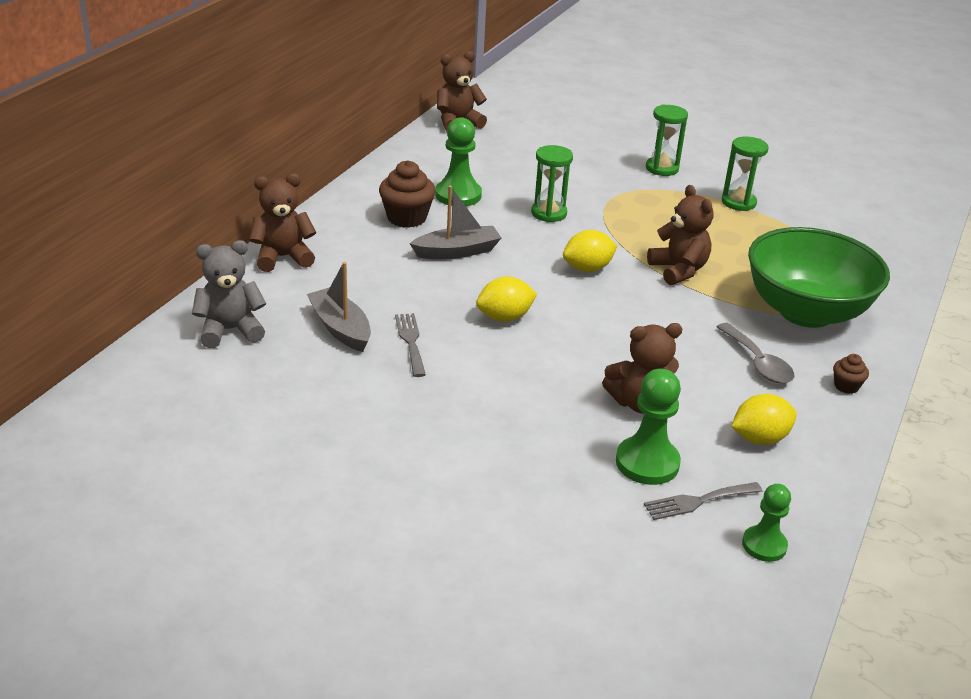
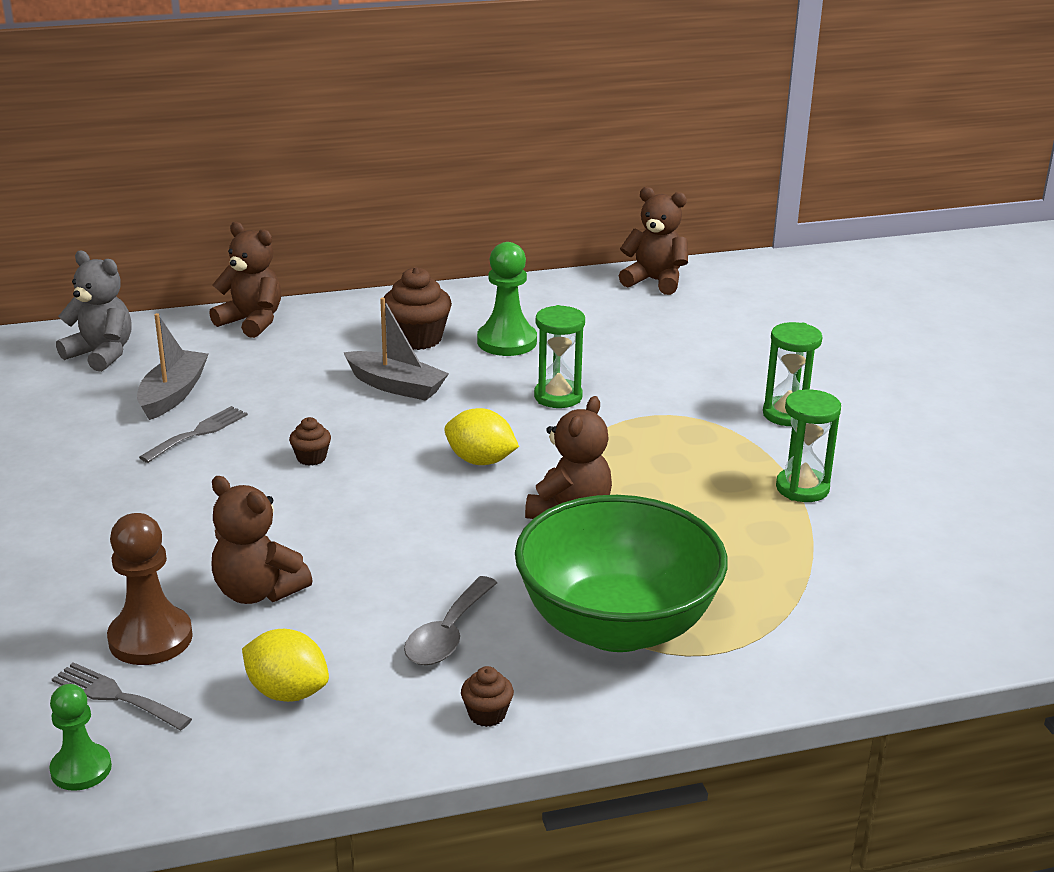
camera: 50 degrees right, 5 degrees down
yellow lemon [476,276,537,322] -> brown cupcake [289,417,331,466]
green pawn [616,369,681,485] -> brown pawn [107,513,193,665]

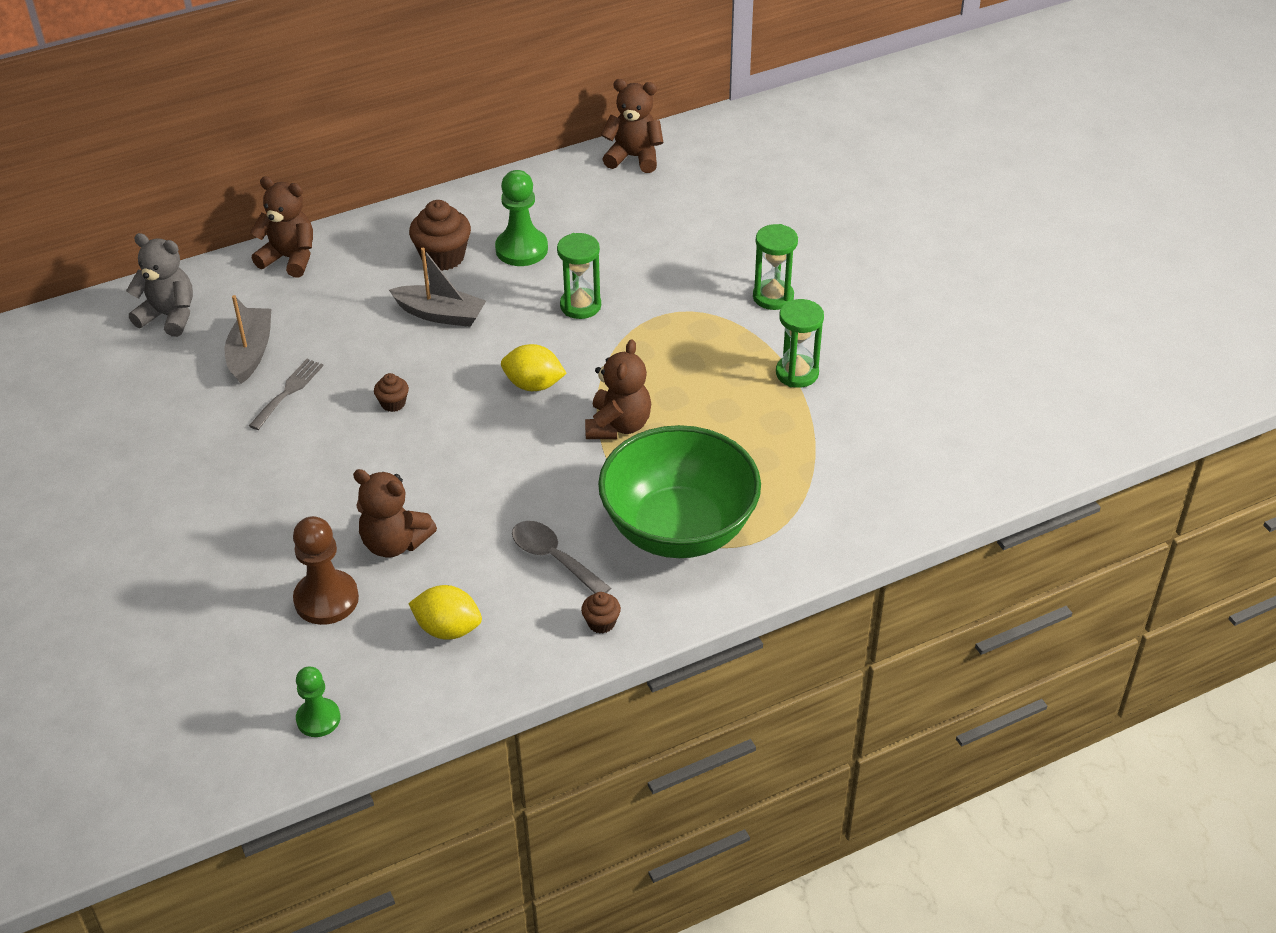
camera: 10 degrees left, 15 degrees up
grey fork [52,662,192,730] -> none
grey spoon [404,576,497,665] -> grey spoon turned 120 degrees clockwise [512,521,611,594]

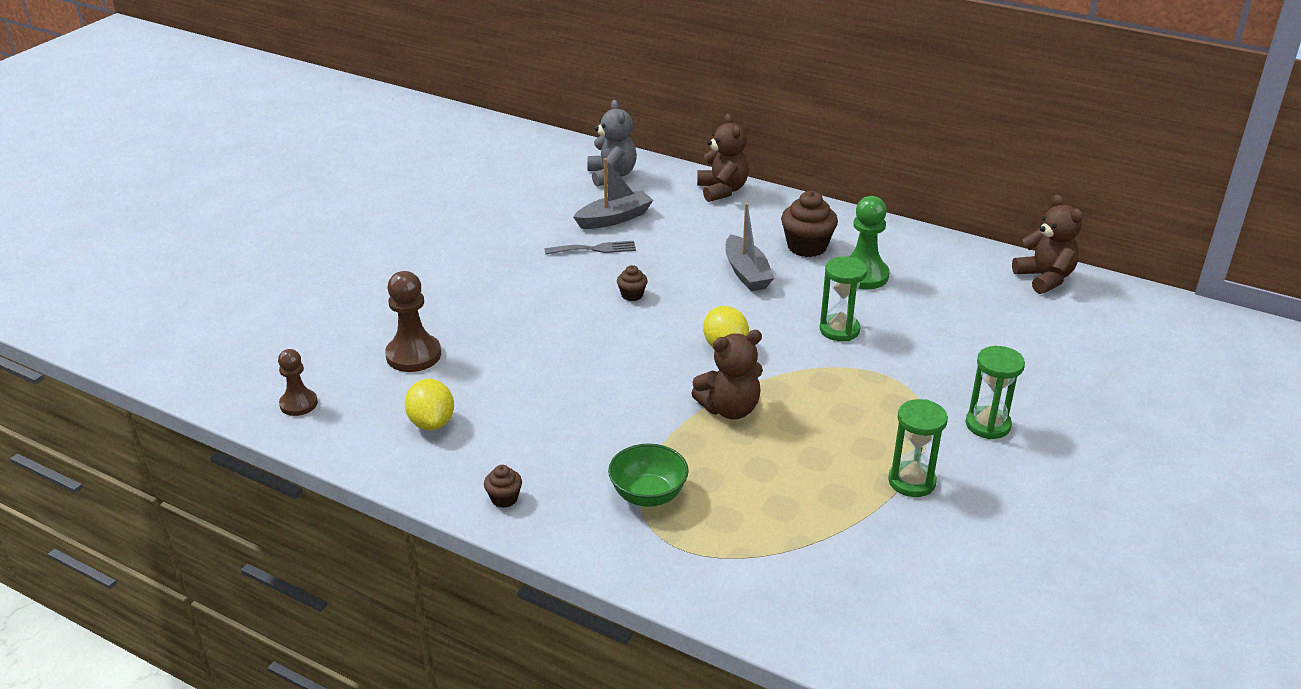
camera: 55 degrees right, 10 degrees down
green pawn [296,667,341,737] -> brown pawn [278,349,318,416]
brown teddy bear [353,469,437,558] -> none
grey spoon [512,521,611,594] -> none
green bowl [598,425,761,558] -> green bowl [608,443,689,507], size x0.49

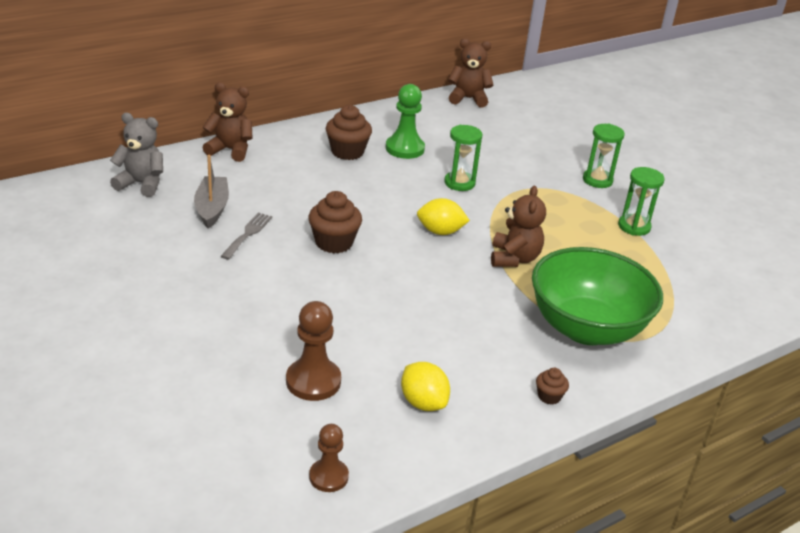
camera: 65 degrees left, 0 degrees up
yellow lemon [405,379,454,430] -> yellow lemon turned 45 degrees clockwise [401,362,450,411]
green bowl [608,443,689,507] -> green bowl [532,247,663,345], size x2.03
brown cupcake [617,265,648,301] -> brown cupcake [308,191,362,254], size x1.92
grey boat [725,203,774,291] -> none

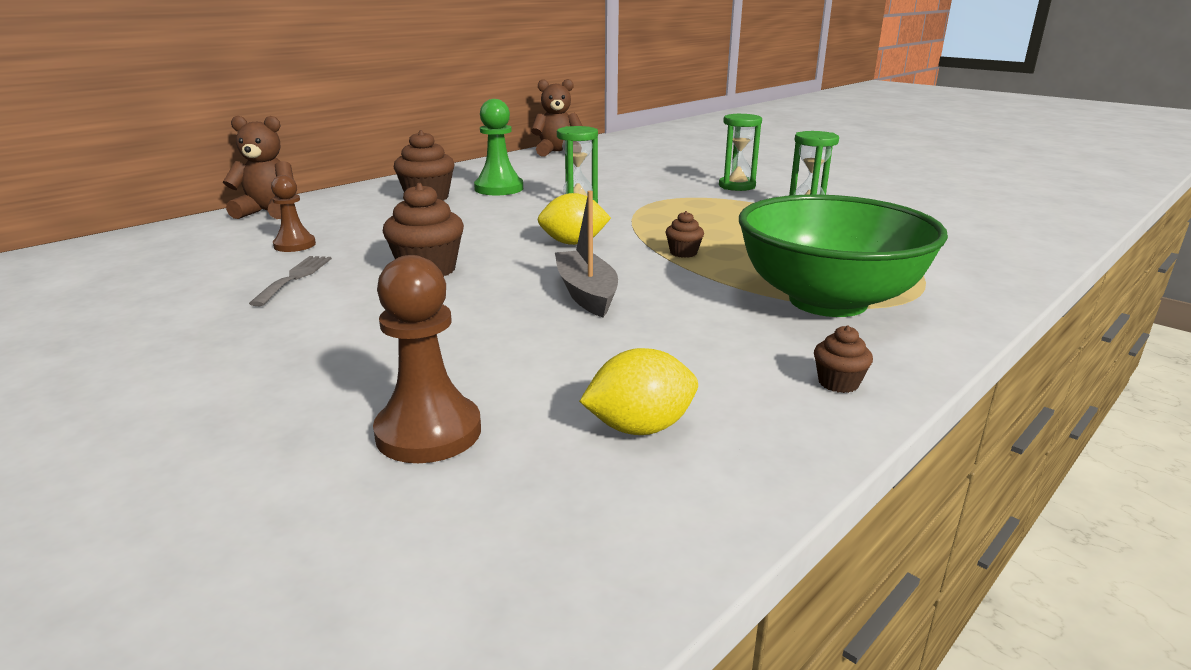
camera: 10 degrees left, 10 degrees down
grey teddy bear [110,113,163,197] -> none
grey boat [194,155,229,229] -> grey boat moved to [555,191,618,317]
brown pawn [309,424,349,492] -> brown pawn moved to [271,175,316,252]
yellow lemon [401,362,450,411] -> yellow lemon turned 60 degrees counterclockwise [579,348,698,435]
brown teddy bear [491,186,546,267] -> brown cupcake [666,211,704,258]

